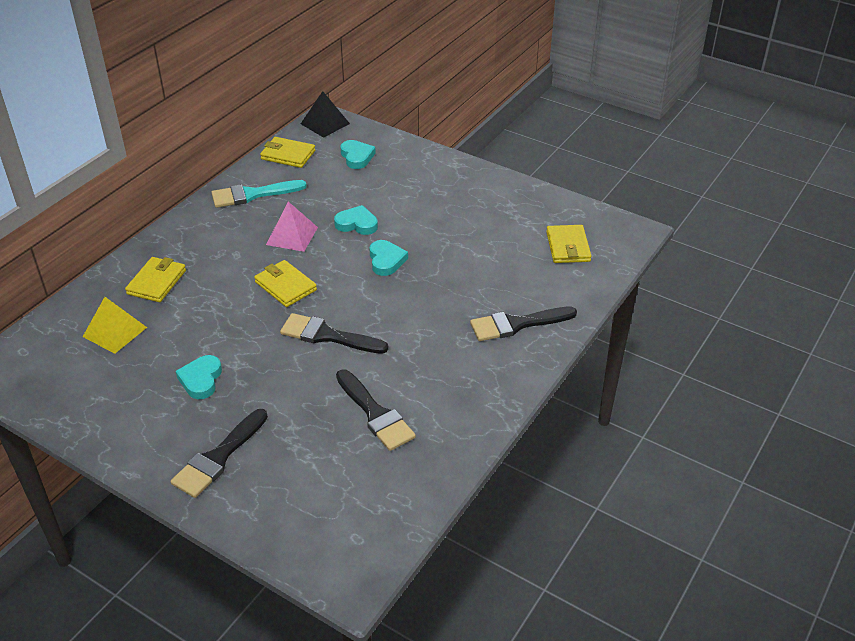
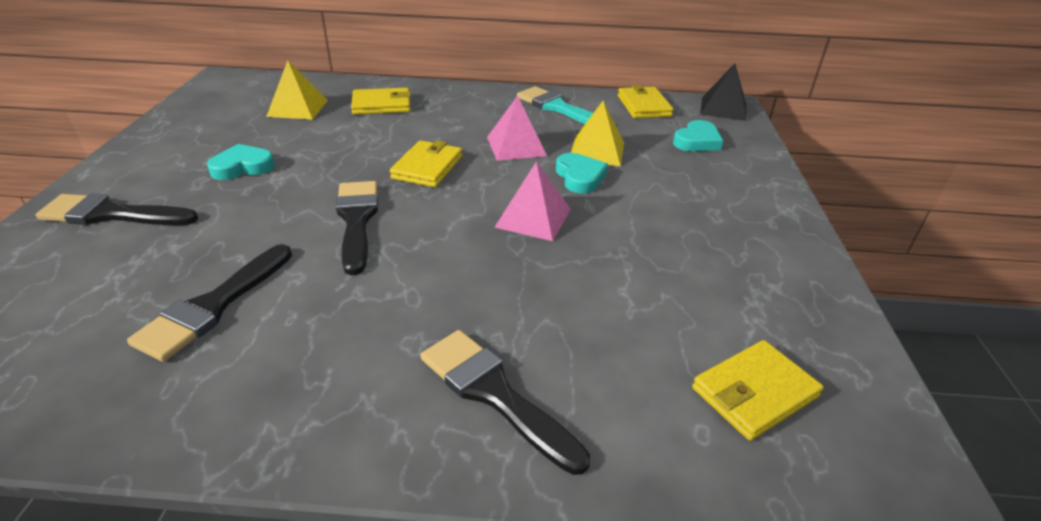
camera: 60 degrees right, 5 degrees down
turquoise heart [369,240,408,276] -> pink pyramid [495,162,571,241]
none -> yellow pyramid [571,101,624,166]

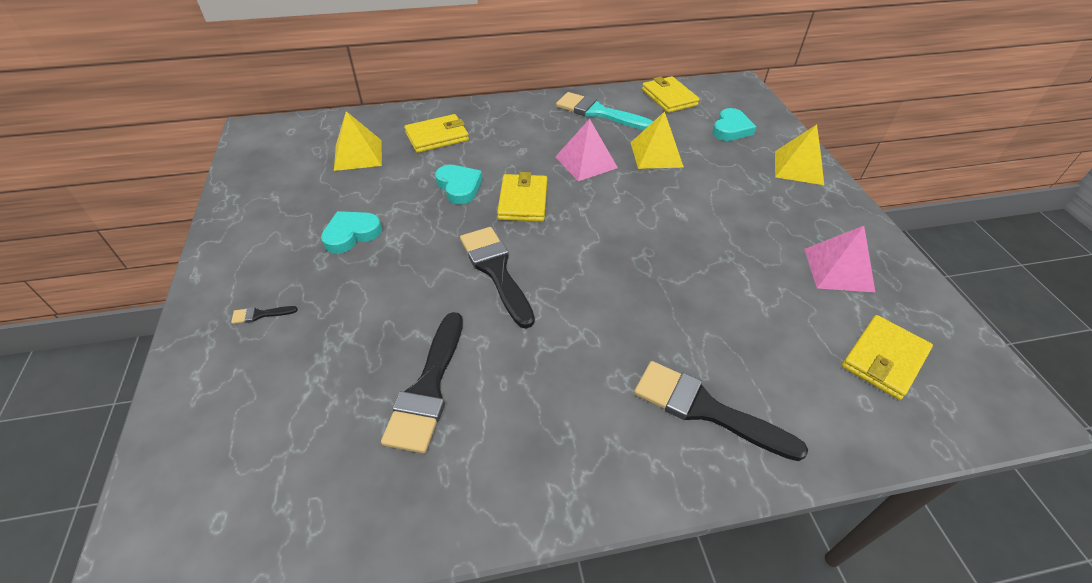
camera: 15 degrees left, 10 degrees up
black brush [36,193,198,225] -> black brush [231,306,298,324], size x0.41
pink pyramid [495,162,571,241] -> pink pyramid moved to [804,226,875,292]
turquoise heart [556,153,608,193] -> turquoise heart moved to [435,165,482,204]
black pyramid [700,63,747,121] -> none
none -> yellow pyramid [775,124,824,185]

